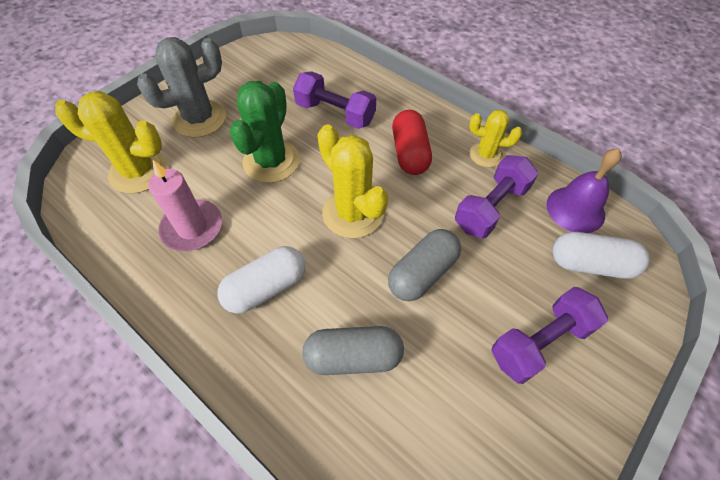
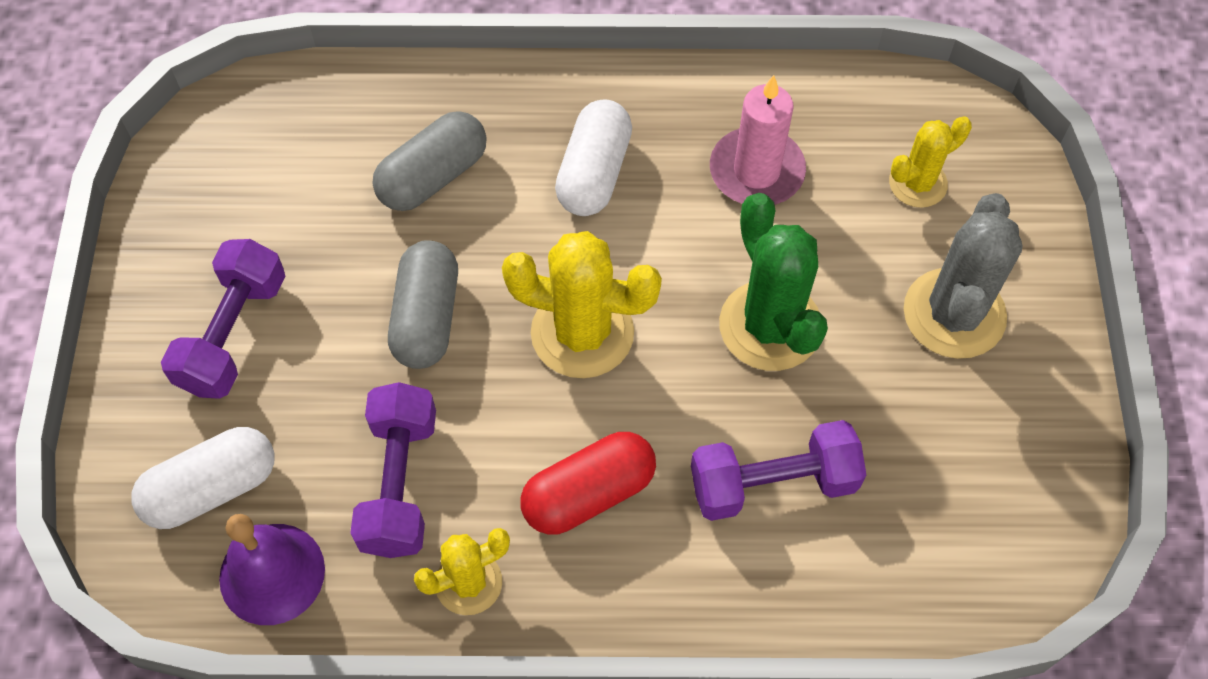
camera: 140 degrees right, 5 degrees up
yellow cactus [55,91,167,194] -> yellow cactus [889,116,972,208], size x0.60
red capsule [392,110,432,175] -> red capsule turned 75 degrees counterclockwise [520,432,656,535]

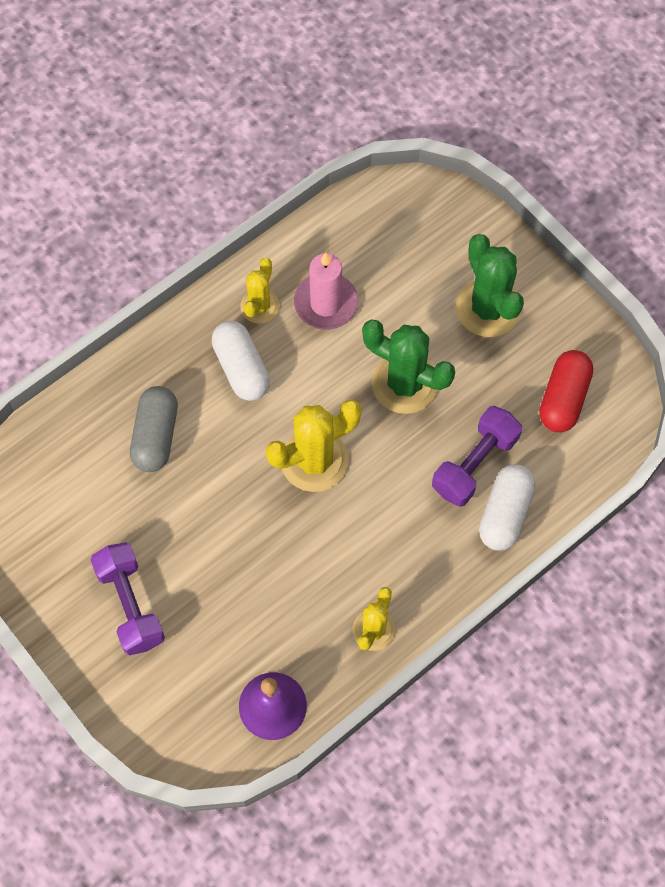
camera: 40 degrees left, 5 degrees up
white capsule [131,427,274,529] -> white capsule moved to [479,464,536,551]
purple dumbbell [350,382,436,558] -> none
grey capsule [388,240,458,369] -> none
red capsule [520,432,656,535] -> red capsule moved to [539,350,593,432]
yellow cactus [889,116,972,208] -> yellow cactus moved to [240,258,280,324]
grey cactus [904,193,1023,359] -> green cactus [456,234,524,337]

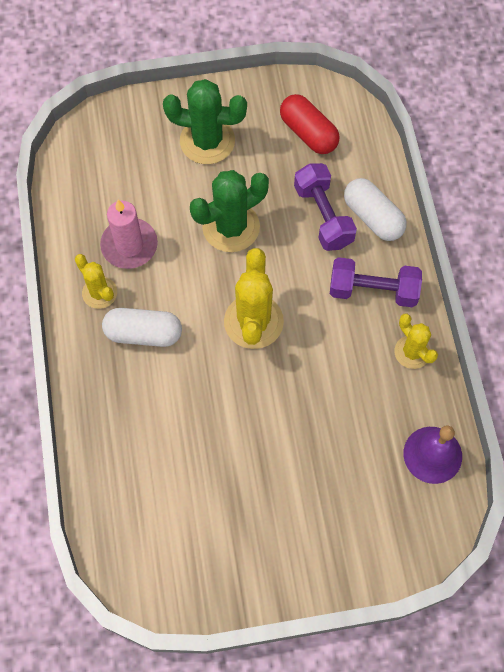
camera: 60 degrees left, 0 degrees up
purple dumbbell [91,542,165,656] -> purple dumbbell moved to [330,257,422,307]
grey capsule [130,386,178,472] -> none

